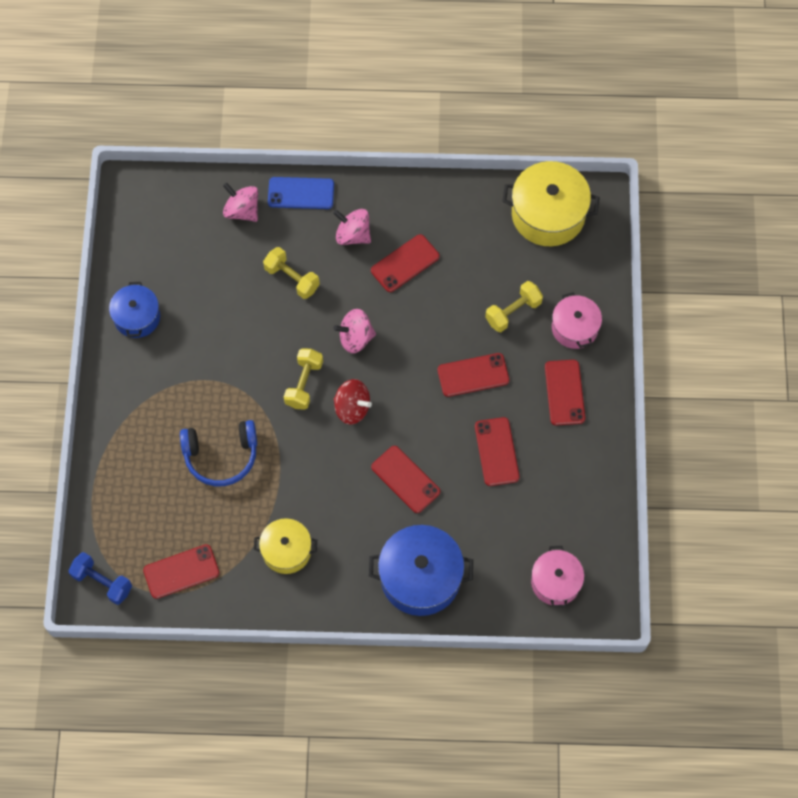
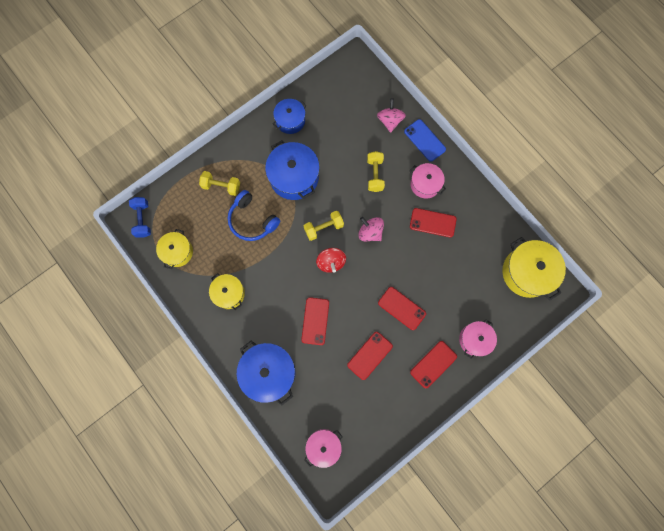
camera: 50 degrees right, 10 degrees up
red phone [143,544,220,599] -> yellow pot [156,229,193,269]
pink spinning top [333,209,371,245] -> pink pot [410,163,446,198]
yellow dumbbell [485,281,543,332] -> yellow dumbbell moved to [199,171,240,196]
none -> blue pot [265,140,320,200]

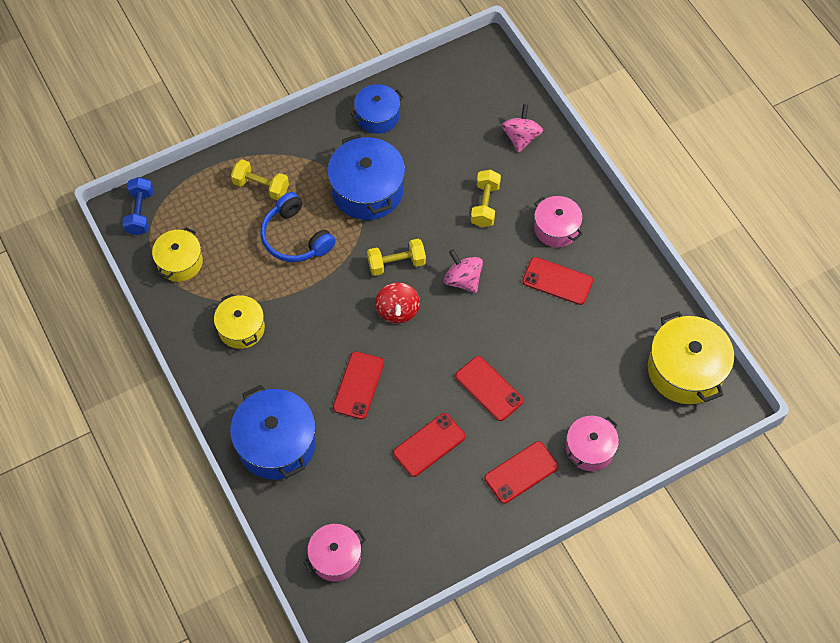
camera: 10 degrees right, 15 degrees down
blue phone [404,119,446,162] -> none

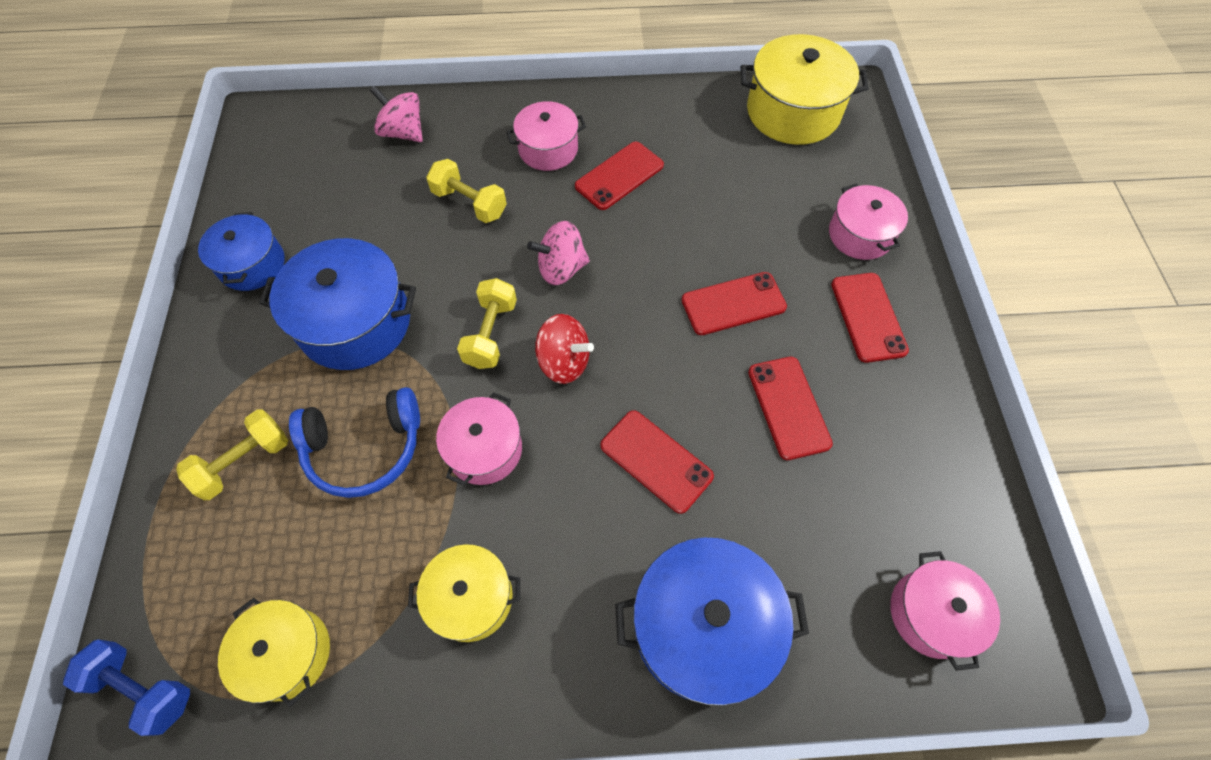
camera: 65 degrees left, 0 degrees up
none -> pink pot [436,392,522,486]

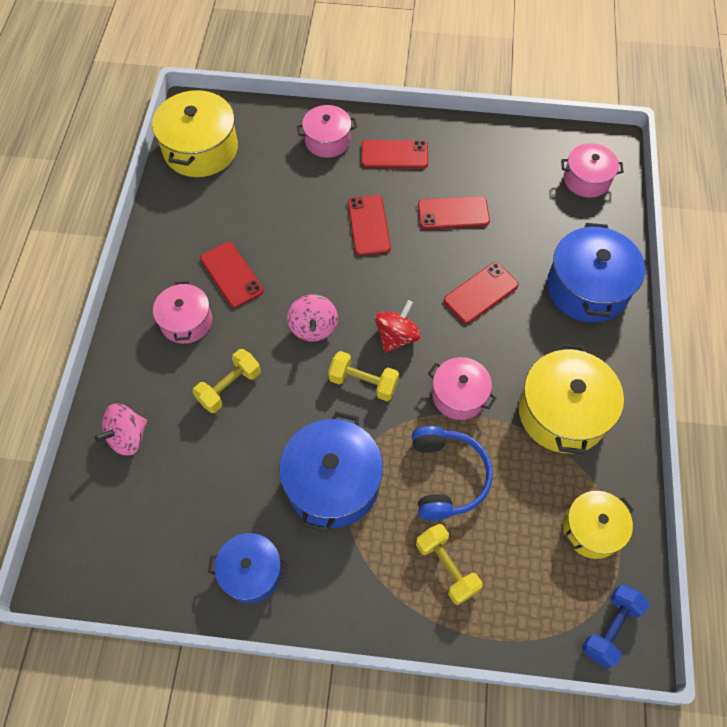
camera: 80 degrees left, 0 degrees up
yellow pot [408,544,520,642] -> yellow pot [519,343,624,454], size x1.62

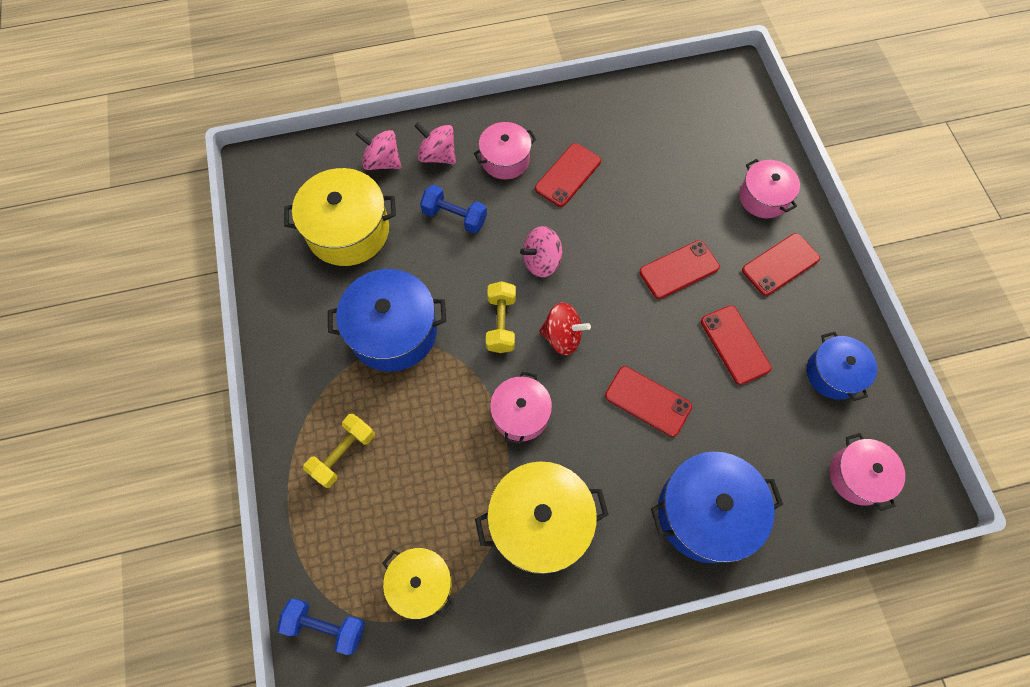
camera: 70 degrees right, 5 degrees up
yellow pot [152,89,238,177] -> yellow pot moved to [284,168,396,266]
yellow dumbbell [193,349,261,413] -> blue dumbbell [420,184,487,233]
blue pot [208,533,288,603] -> blue pot moved to [807,332,877,401]
red phone [361,140,428,169] -> red phone turned 75 degrees clockwise [742,233,820,296]
blue headphones [412,426,492,521] -> none
none -> pink spinning top [414,122,456,164]

